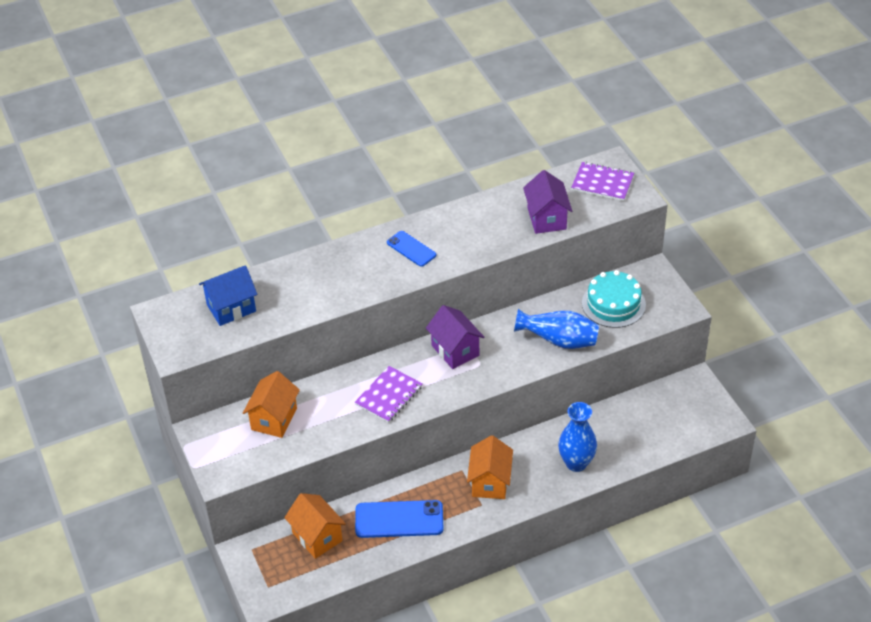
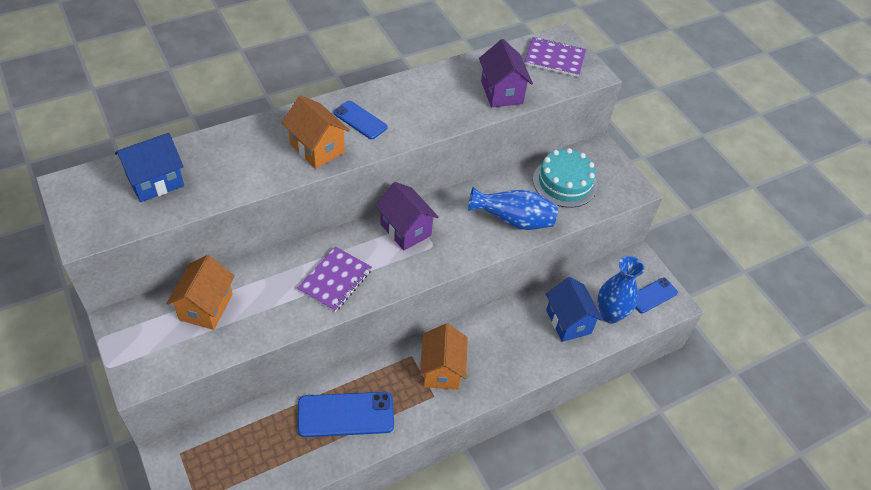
camera: 10 degrees left, 5 degrees up
orange house [284,493,346,559] -> orange house moved to [282,95,350,169]
blue vase [558,402,597,472] -> blue vase moved to [597,256,644,323]
none -> blue house [546,277,603,342]
none -> blue phone [635,278,678,313]

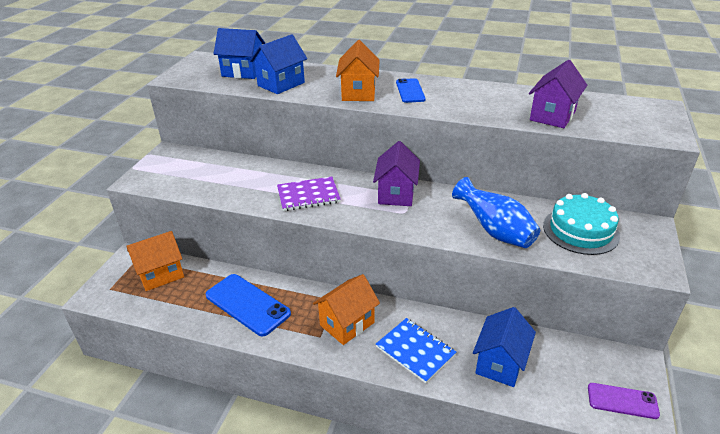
camera: 50 degrees right, 15 degrees down
orange house [166,255,235,330] -> orange house moved to [127,231,184,291]
purple notebook [524,37,586,77] -> none
blue vase [597,256,644,323] -> none
blue phone [635,278,678,313] -> purple phone [588,383,660,419]
none -> blue house [250,34,307,94]
none -> blue notebook [376,318,456,383]

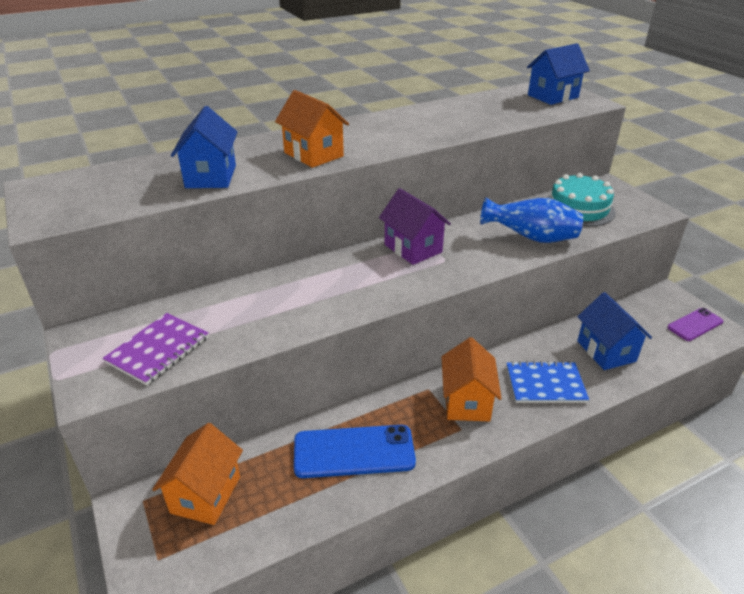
camera: 45 degrees left, 0 degrees up
blue house [214,28,265,79] -> blue house moved to [527,43,590,105]
purple notebook [277,177,341,211] -> purple notebook moved to [103,313,209,385]
blue phone [396,78,426,103] -> none
purple house [529,60,587,128] -> none

